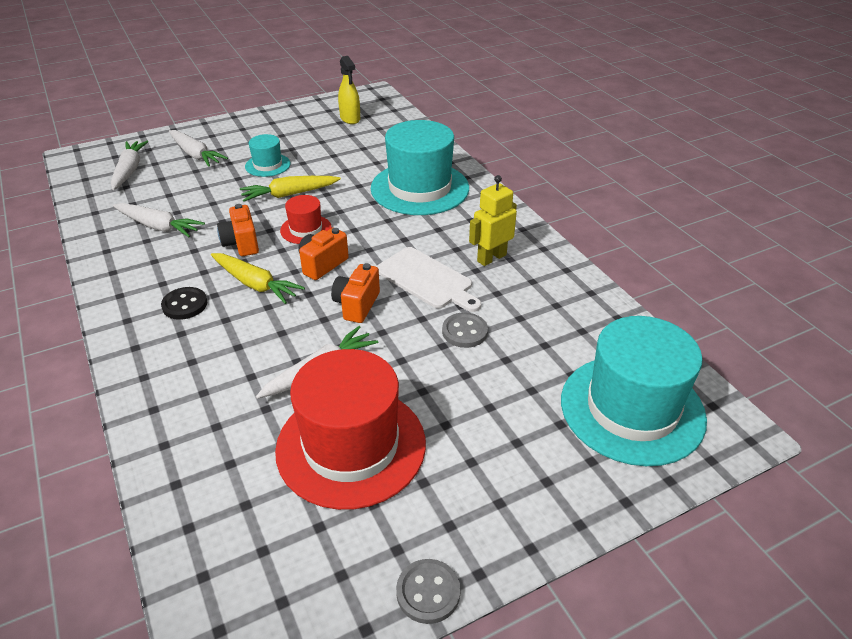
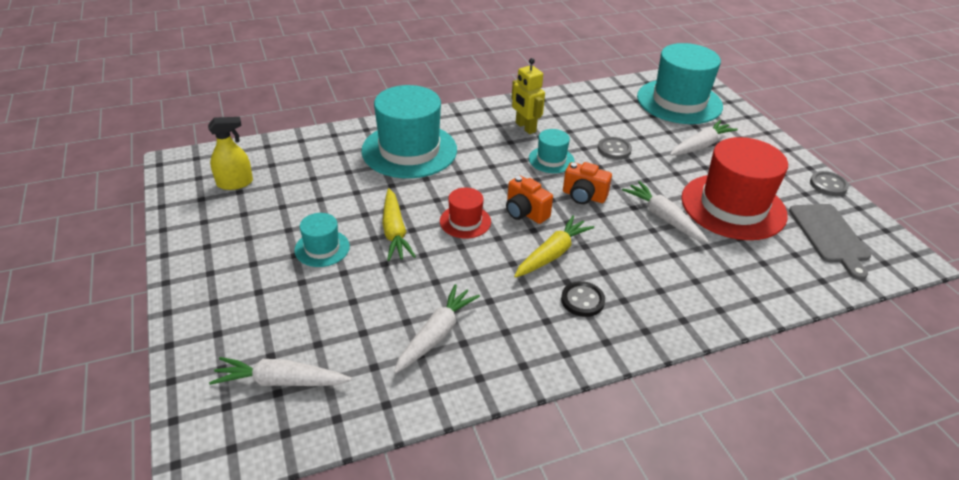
camera: 85 degrees left, 0 degrees up
white carrot [169,130,228,167] -> white carrot moved to [670,120,738,156]
orange camera [217,204,259,256] -> none
white cutting board [376,247,481,312] -> turquoise hat [529,129,575,173]
none -> grey cutting board [789,204,871,280]

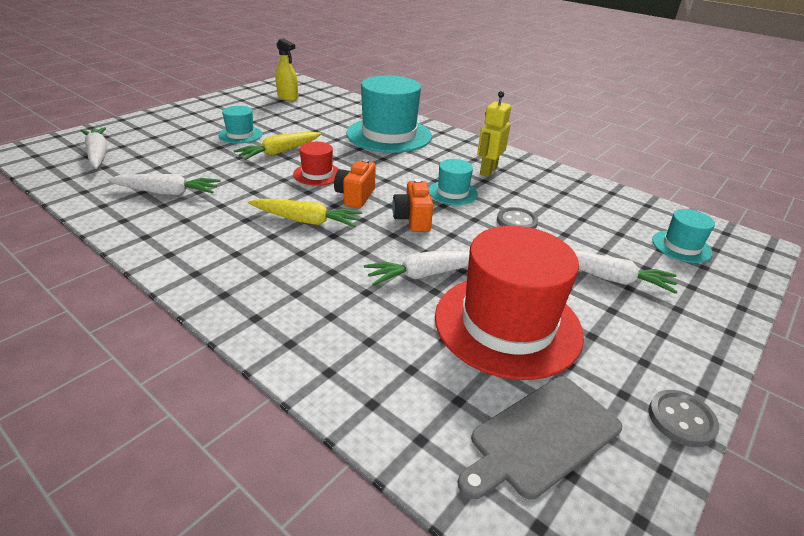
camera: 60 degrees right, 5 degrees down
black button [561,281,605,317] -> none
white carrot [622,181,709,243] -> white carrot turned 135 degrees counterclockwise [364,251,470,286]
turquoise hat [637,43,723,124] -> turquoise hat [652,209,715,263], size x0.48

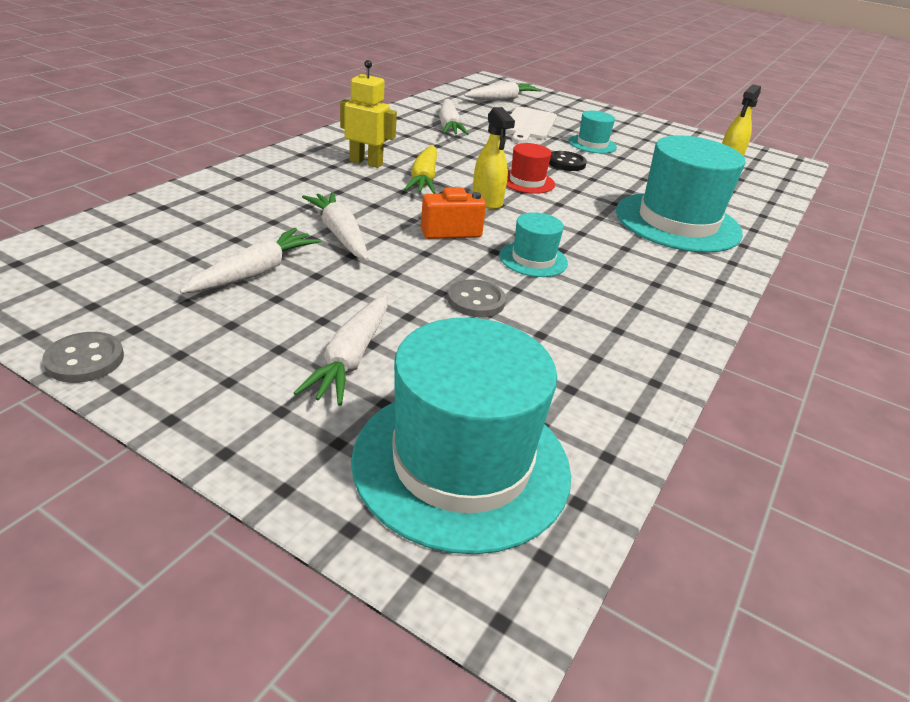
camera: 80 degrees right, 0 degrees up
yellow carrot [234,132,321,160] -> black button [549,151,587,171]
orange camera [334,159,376,208] -> yellow spray bottle [472,107,515,209]
red hat [435,226,584,380] -> white carrot [180,228,321,294]
grey cutting board [457,376,622,500] -> none
yellow robot [477,91,511,177] -> yellow robot moved to [340,60,397,168]
turquoise hat [652,209,715,263] -> turquoise hat [351,318,571,554], size x2.09
none -> white cutting board [505,107,557,143]

